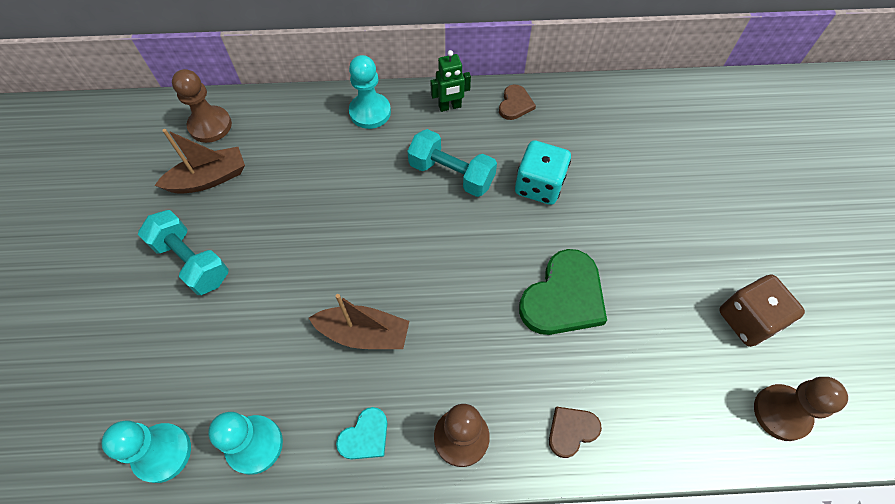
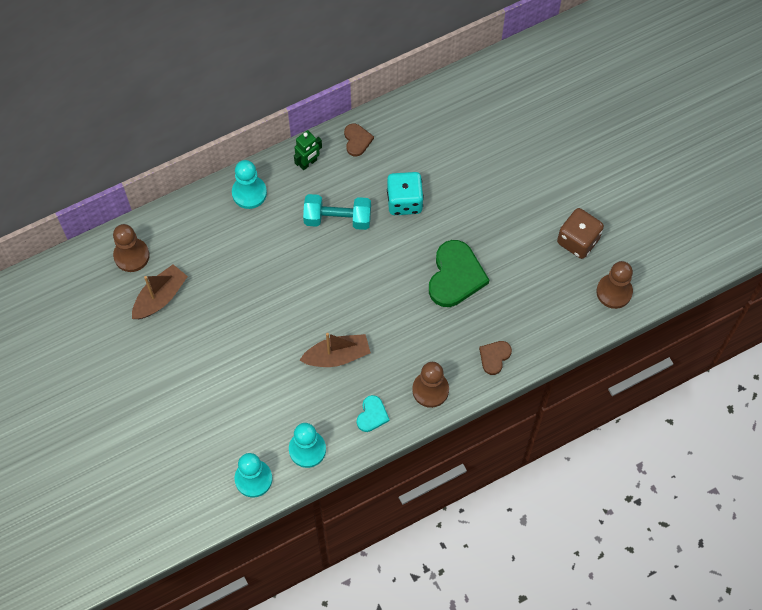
camera: 25 degrees left, 5 degrees up
turquoise dumbbell [138,210,229,295] -> none

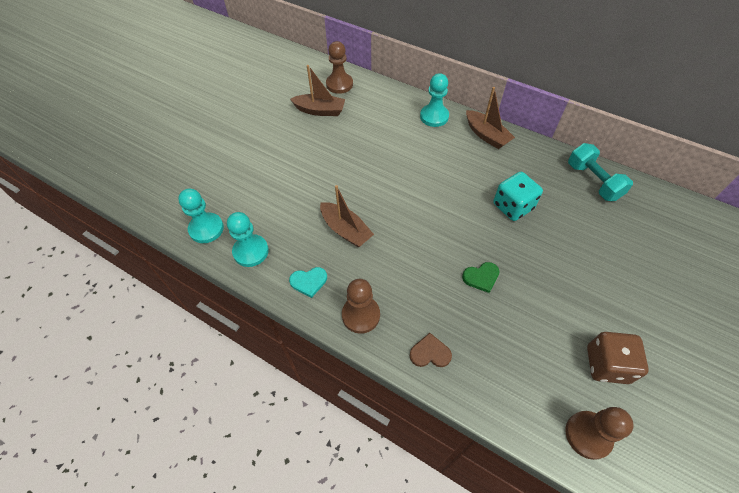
camera: 60 degrees right, 10 degrees down
green robot [294,130,322,170] -> brown boat [466,87,515,149]
turquoise dumbbell [303,194,371,230] -> turquoise dumbbell moved to [568,143,633,201]
brown heart [344,123,374,156] -> none
green heart [429,240,489,307] -> green heart [462,262,500,293], size x0.52

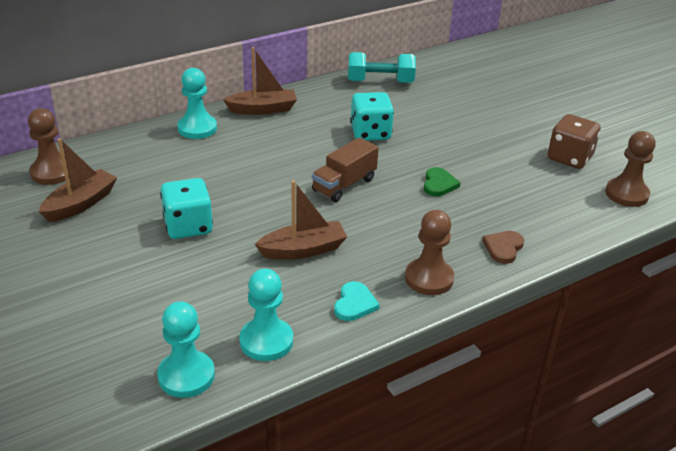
camera: 65 degrees left, 20 degrees down
none -> turquoise dice [160,178,213,239]
none -> brown truck [312,137,378,202]

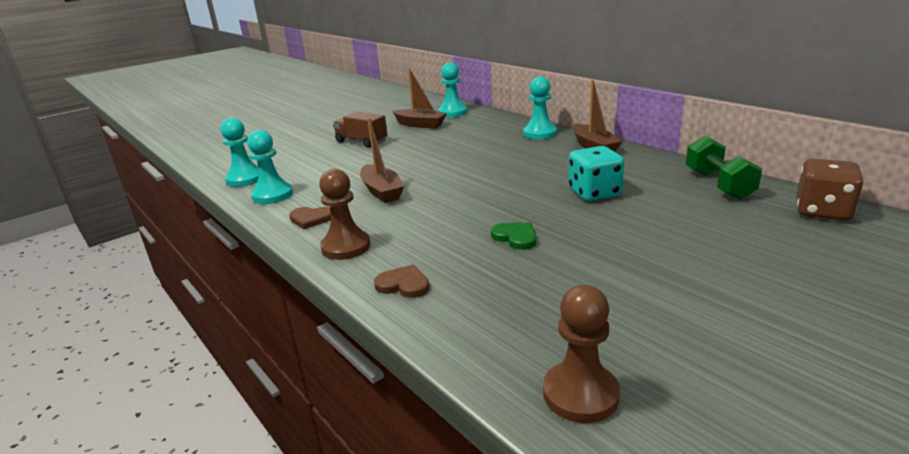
camera: 85 degrees right, 10 degrees down
brown pawn [28,108,69,185] -> turquoise pawn [438,62,467,117]
turquoise dice [160,178,213,239] -> none
brown truck [312,137,378,202] -> brown truck moved to [333,111,387,148]
turquoise heart [334,281,380,321] -> brown heart [289,207,331,229]
turquoise dumbbell [348,52,416,83] -> green dumbbell [686,136,762,200]
green heart [424,167,461,196] -> green heart turned 135 degrees counterclockwise [491,223,536,250]
brown dice [548,114,601,169] -> brown dice moved to [796,158,864,221]

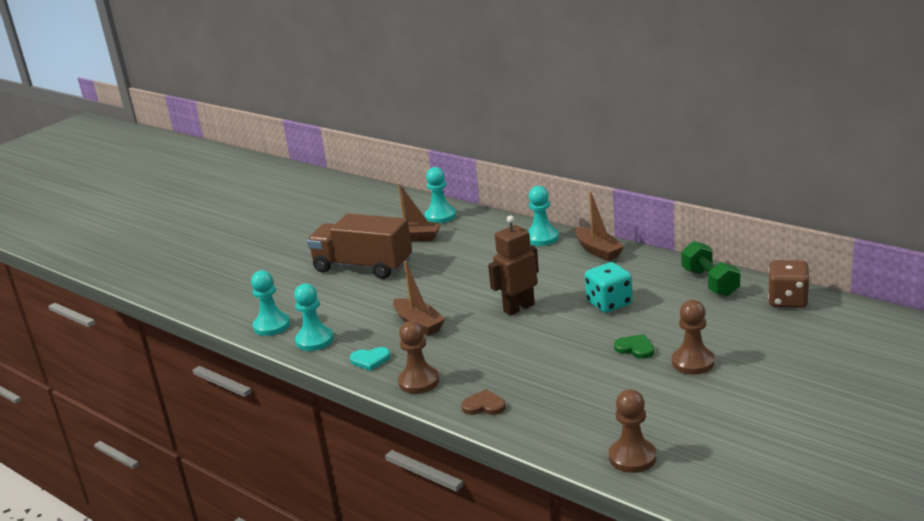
camera: 10 degrees left, 0 degrees up
brown heart [289,207,331,229] -> turquoise heart [350,347,391,371]
brown truck [333,111,387,148] -> brown truck [307,213,412,279], size x1.75
green heart [491,223,536,250] -> green heart moved to [614,334,654,359]
none -> brown robot [488,216,539,316]
none -> brown pawn [672,300,715,375]

